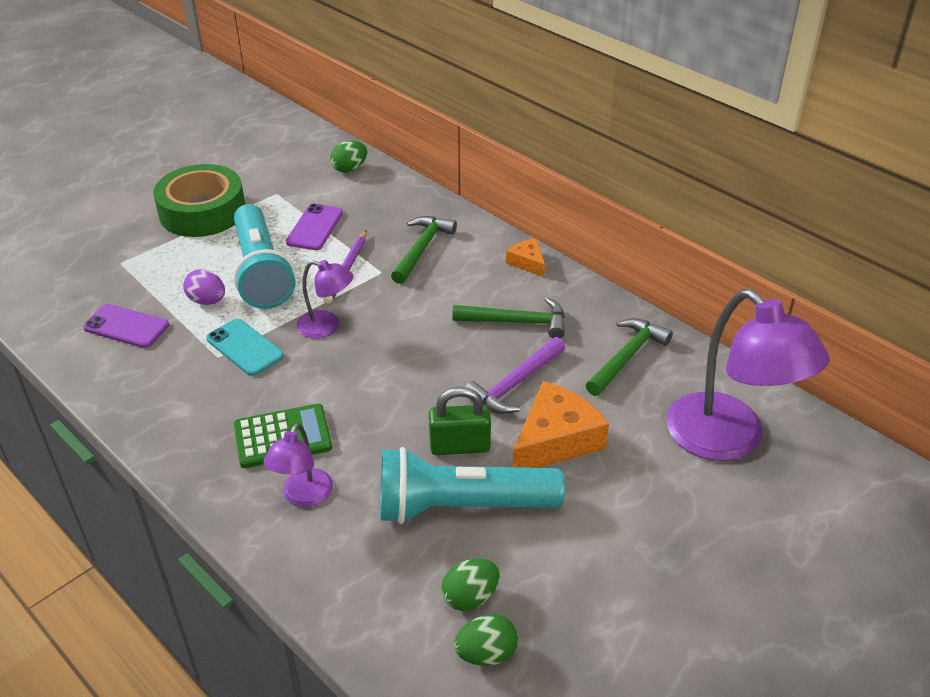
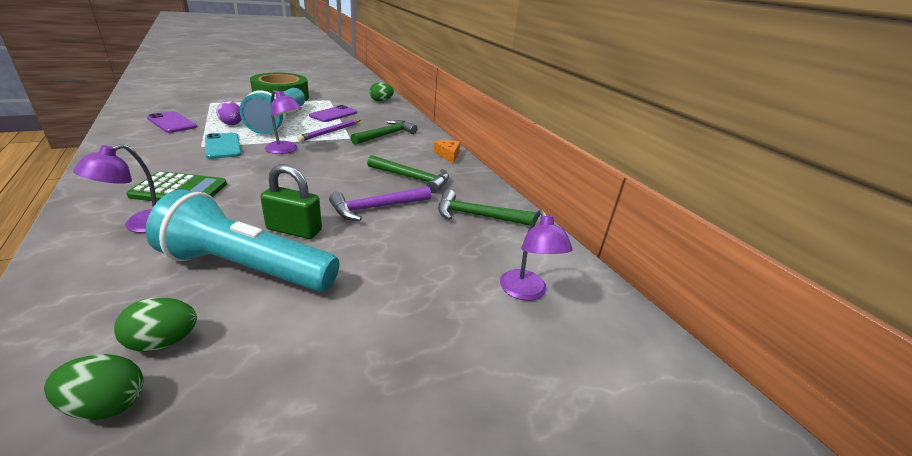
camera: 15 degrees right, 10 degrees down
orange cheese [513,381,609,468] -> none
green hammer [586,318,673,396] -> green hammer turned 135 degrees counterclockwise [438,190,537,227]
purple lamp [666,289,830,461] -> purple lamp [500,210,573,301], size x0.50

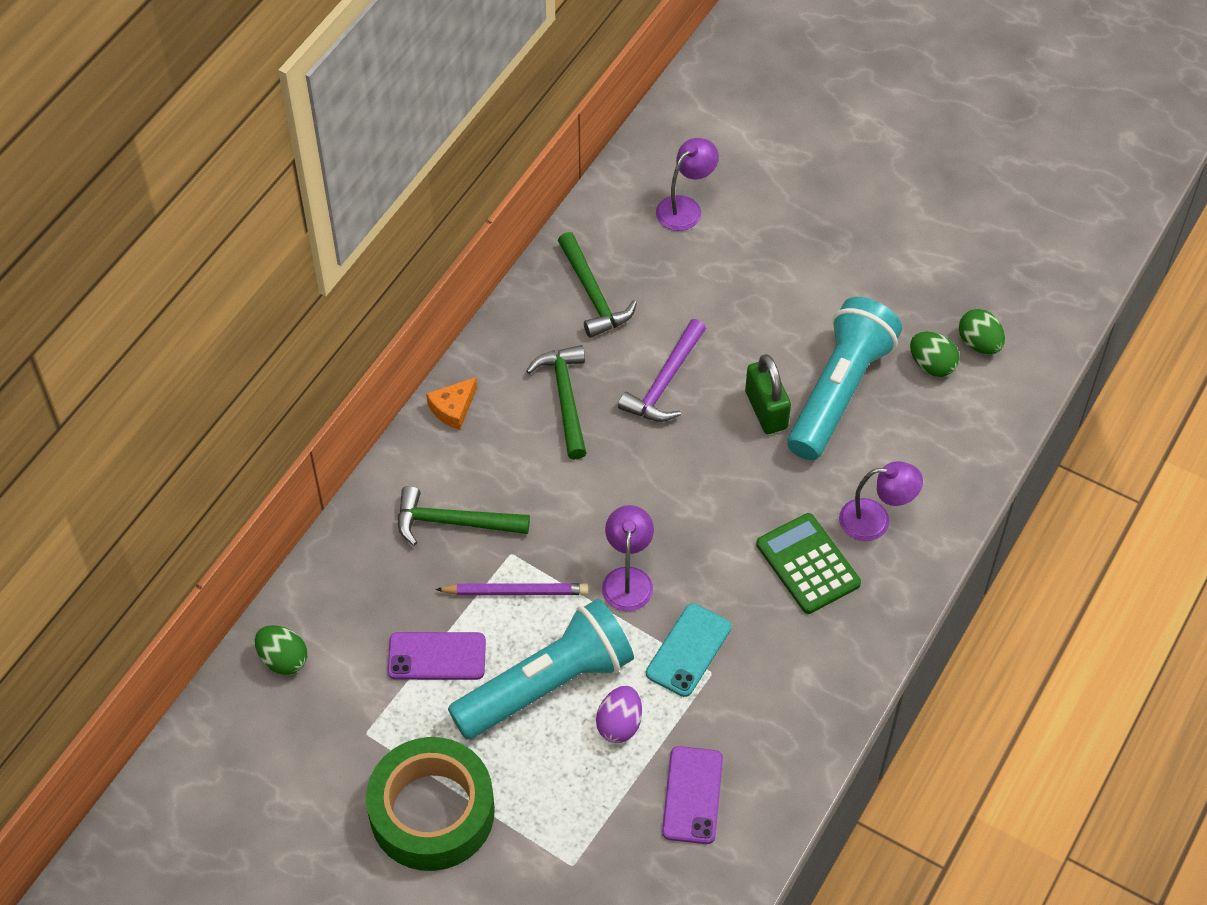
camera: 120 degrees left, 25 degrees up
turquoise flashlight [146,189,339,292] -> turquoise flashlight turned 135 degrees counterclockwise [787,297,902,460]
purple hammer [329,186,431,221] -> purple hammer turned 90 degrees clockwise [618,319,706,422]

